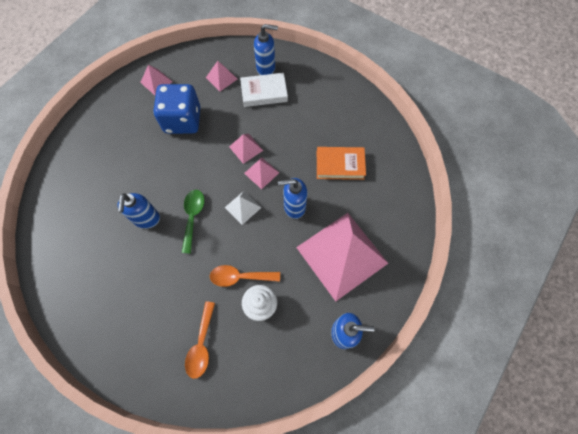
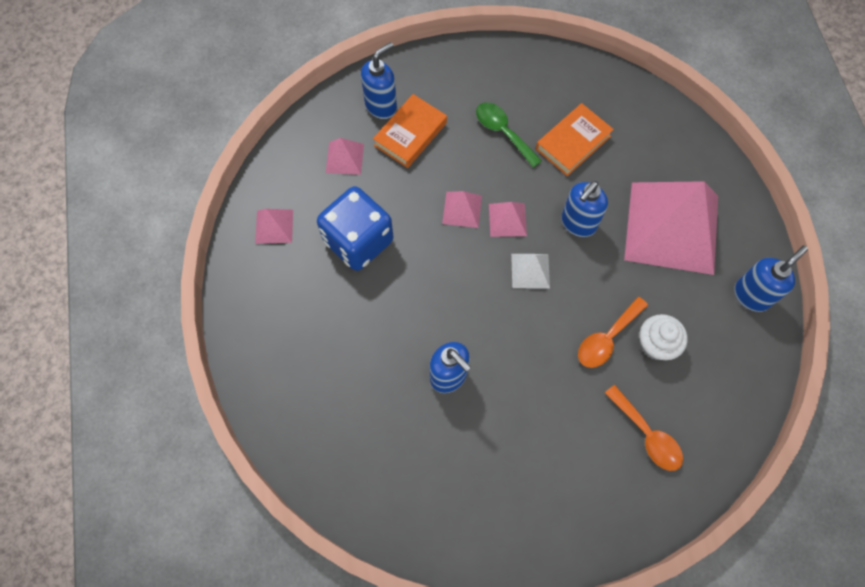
camera: 45 degrees left, 0 degrees up
green spoon [182,190,205,254] -> green spoon moved to [476,102,542,168]
white book [240,73,288,107] -> orange book [373,94,447,168]

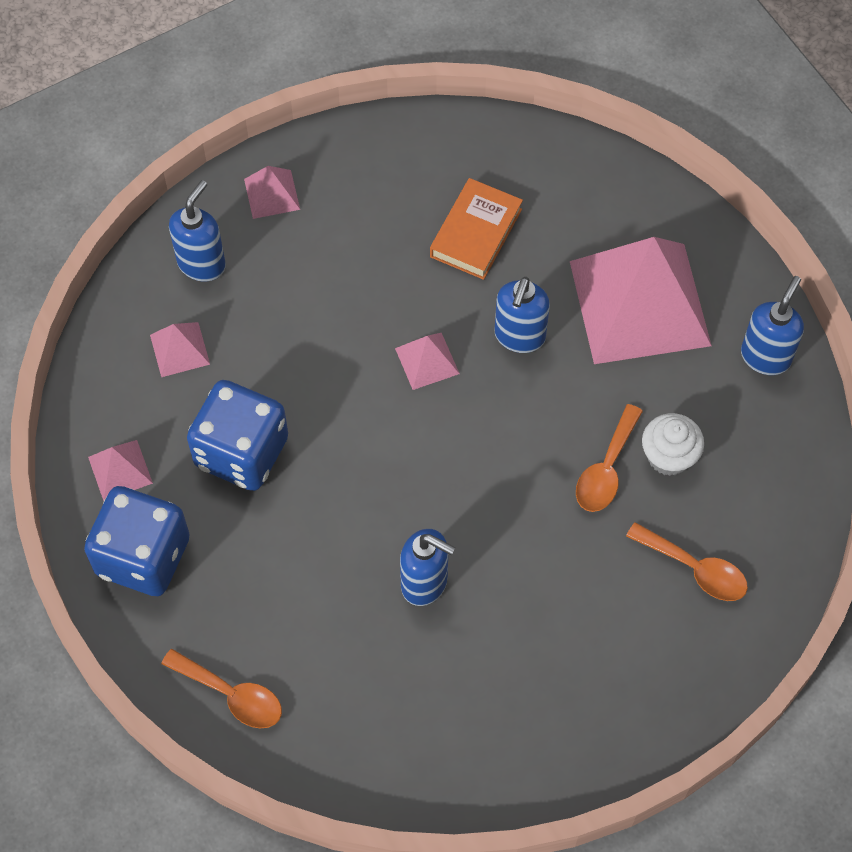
camera: 20 degrees left, 5 degrees down
orange book [373,94,447,168] -> none
pink pyramid [442,191,482,228] -> pink pyramid moved to [244,166,300,219]
green spoon [476,102,542,168] -> none
white pyramid [511,254,550,289] -> none
none -> blue dice [84,486,190,596]
none -> orange spoon [161,649,282,728]

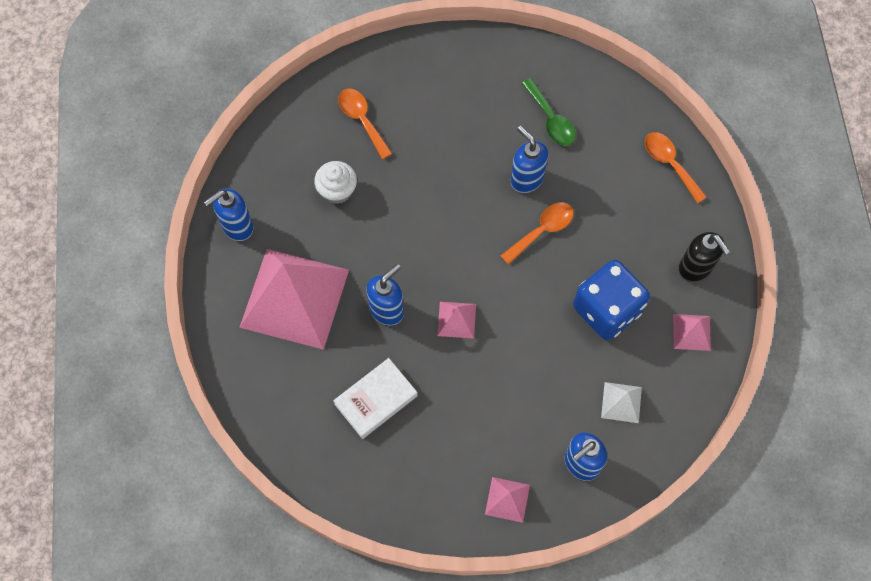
camera: 155 degrees left, 5 degrees up
blue dice [84,486,190,596] -> black soap dispenser [678,232,730,282]
pink pyramid [150,322,210,377] -> white pyramid [601,382,642,423]
orange book [430,178,523,280] -> white book [333,358,417,439]
orange spoon [576,404,643,512] -> orange spoon moved to [501,202,574,265]
none -> green spoon [522,78,576,146]

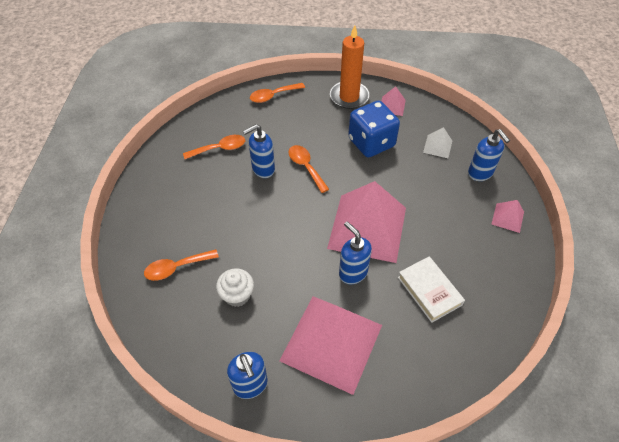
camera: 80 degrees left, 15 degrees down
pink pyramid [437,302,476,338] -> pink pyramid [327,181,406,263], size x2.41
green spoon [522,78,576,146] -> orange spoon [183,135,245,159]
black soap dispenser [678,232,730,282] -> orange candle [330,25,369,109]

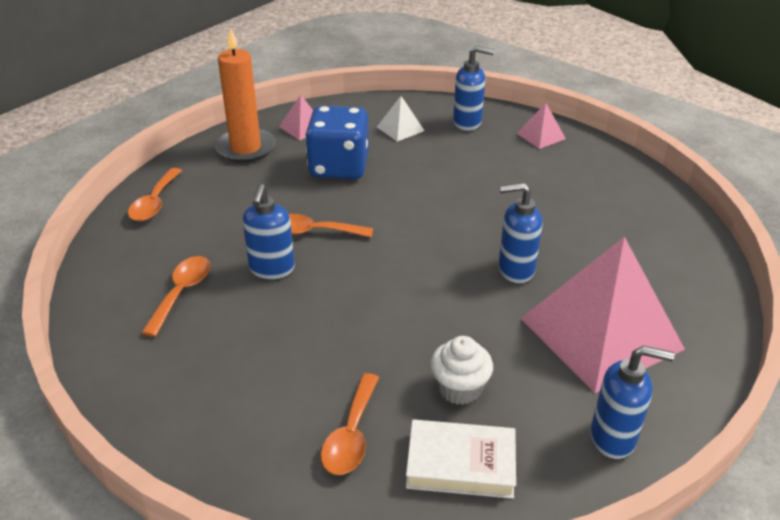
camera: 55 degrees left, 15 degrees down
pink pyramid [327,181,406,263] -> none
white book [398,256,465,323] -> white book moved to [406,419,516,499]

